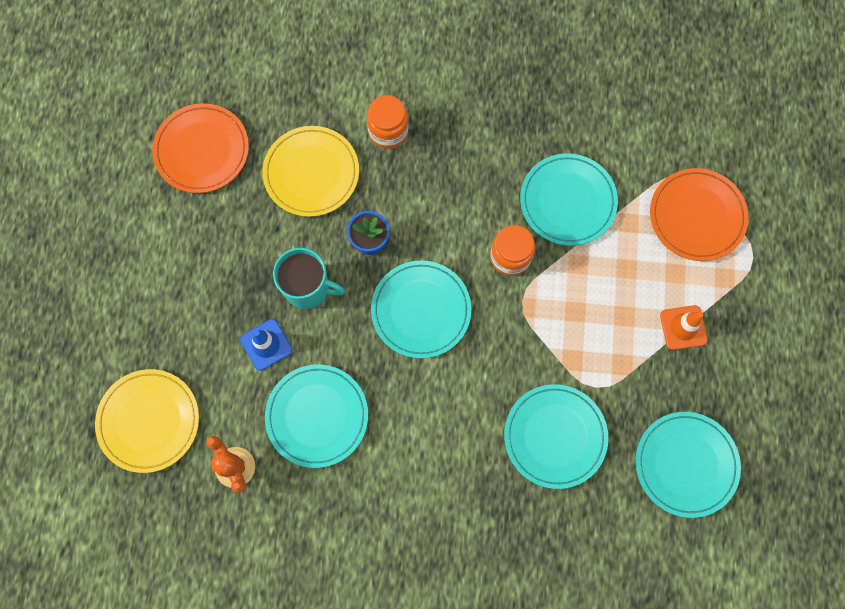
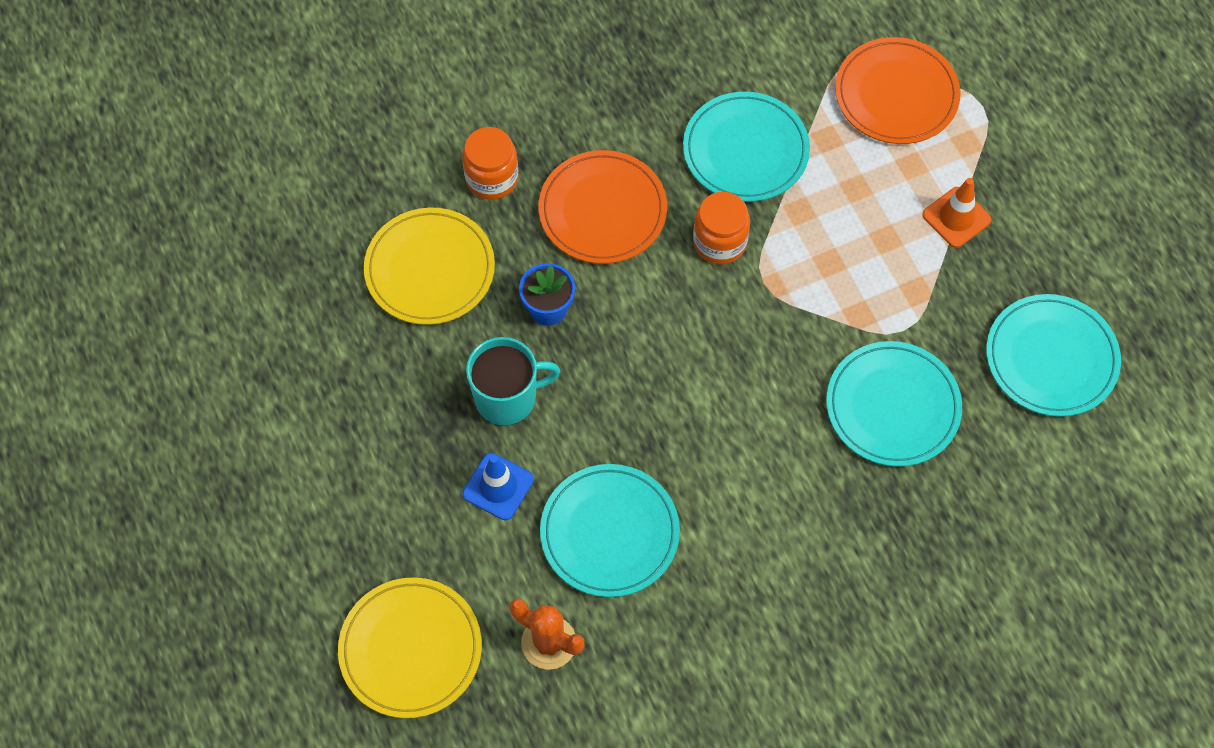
camera: 30 degrees left, 10 degrees down
orange plate [152,103,249,193] -> orange plate moved to [539,150,667,264]
turquoise plate [371,260,471,358] -> none

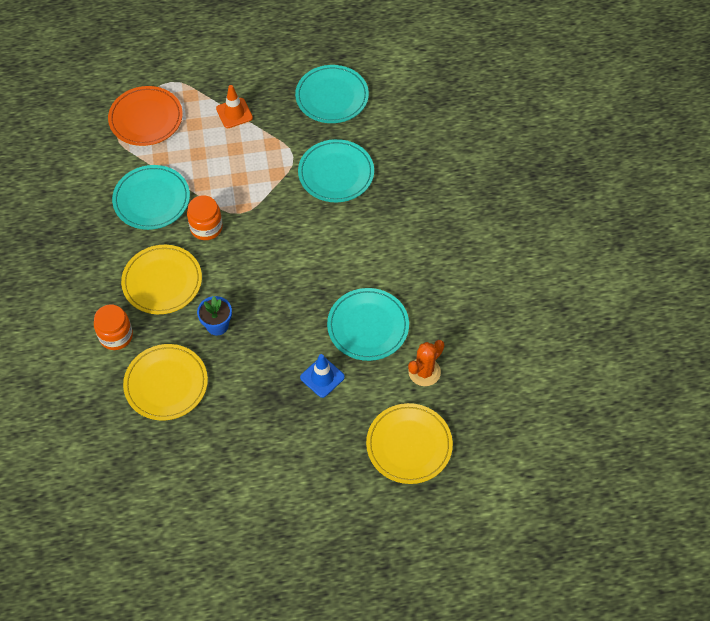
camera: 75 degrees left, 5 degrees down
turquoise mug [466,337,560,426] -> none
orange plate [539,150,667,264] -> yellow plate [121,245,202,314]

